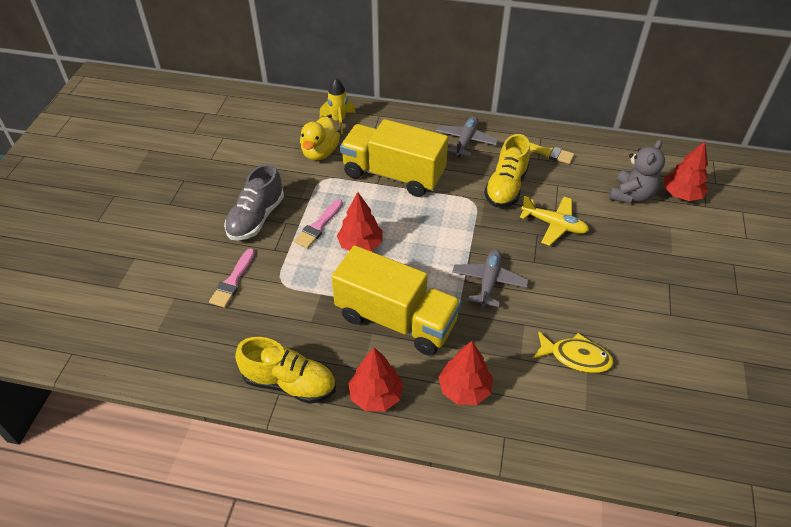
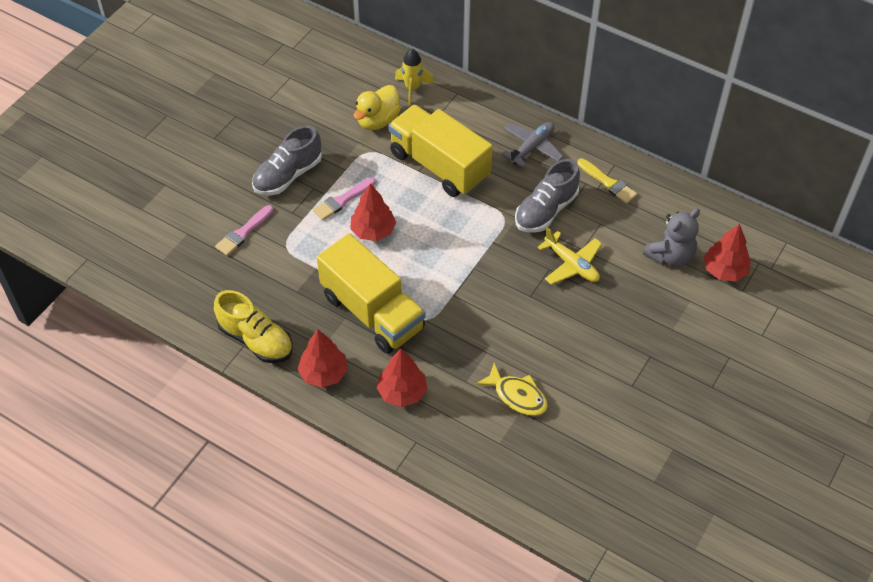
camera: 20 degrees right, 5 degrees up
grey plane [452,249,529,308] -> none
yellow shoe [484,134,530,208] -> grey shoe [515,159,580,233]

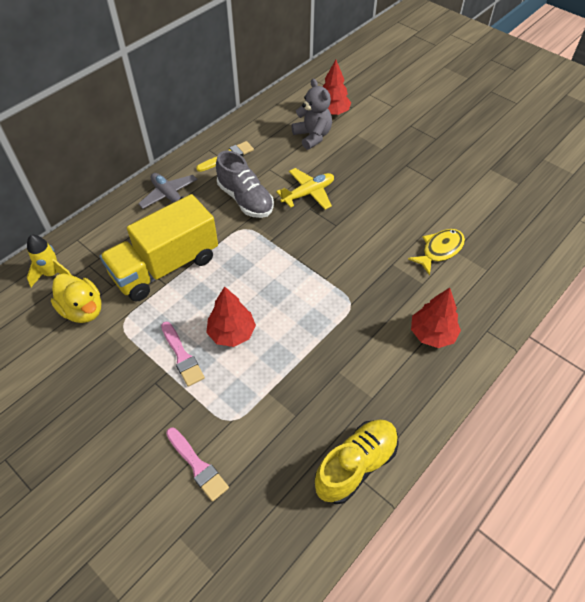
camera: 80 degrees left, 0 degrees up
grey shoe [252,126,322,195] -> none
red tree [298,330,348,388] -> none
yellow truck [317,234,426,354] -> none

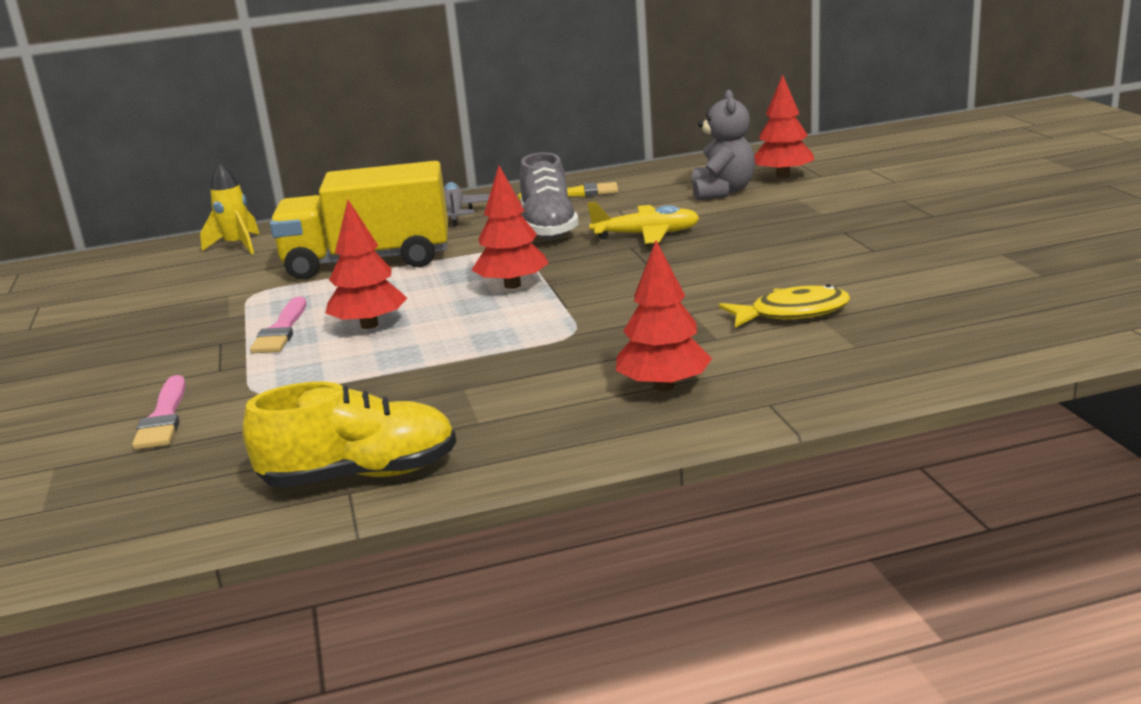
camera: 35 degrees right, 30 degrees down
yellow duck [51,273,101,323] -> none
none -> red tree [472,165,549,289]

